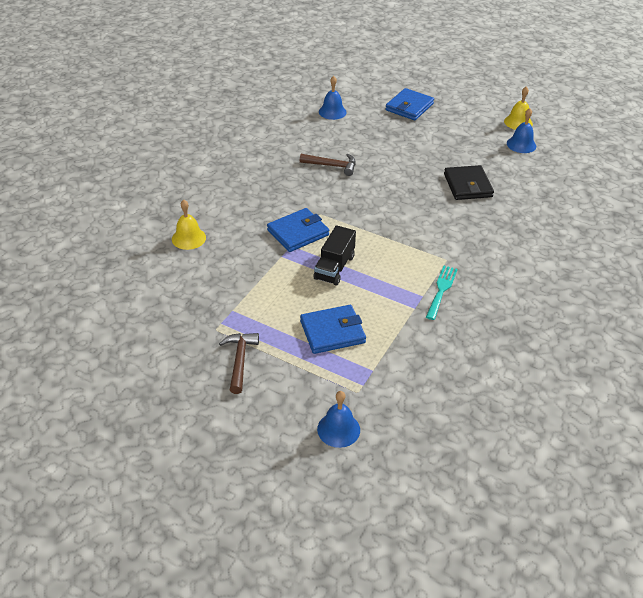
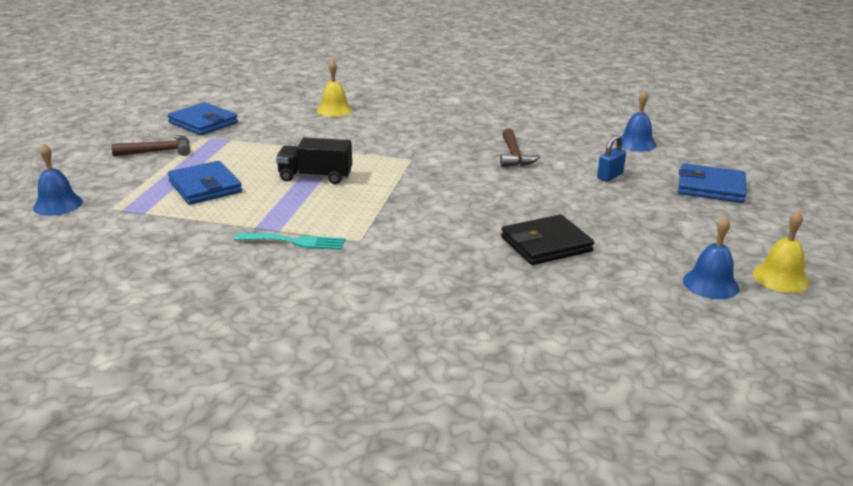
camera: 75 degrees right, 15 degrees down
blue wallet [267,208,329,252] -> blue wallet moved to [167,102,238,135]
none -> blue padlock [597,135,626,182]

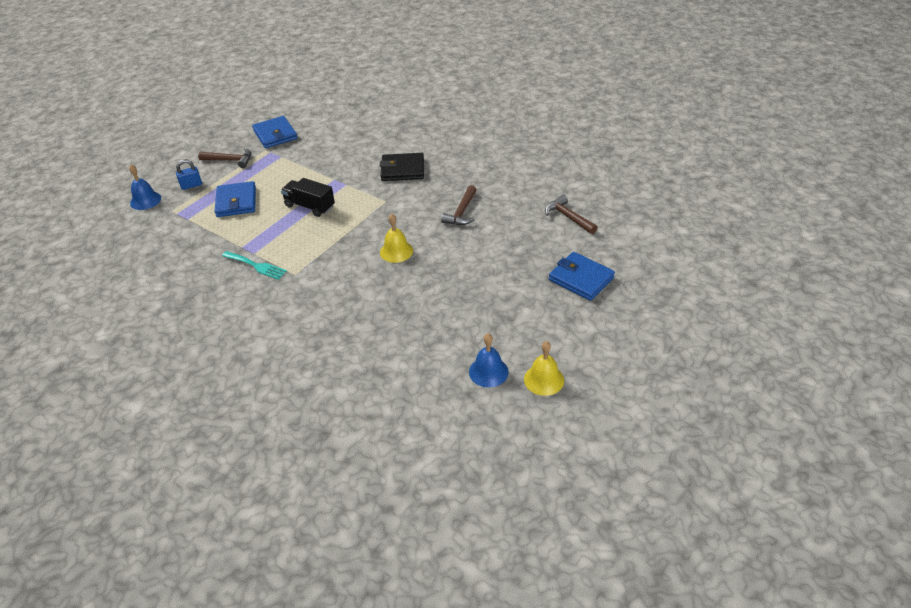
camera: 25 degrees right, 15 degrees up
yellow bell [317,60,353,117] -> yellow bell moved to [380,214,413,263]
black wallet [501,214,594,265] -> black wallet moved to [380,153,424,181]
blue padlock [597,135,626,182] -> blue padlock moved to [176,159,202,190]
blue bell [621,90,657,151] -> brown hammer [545,195,598,234]

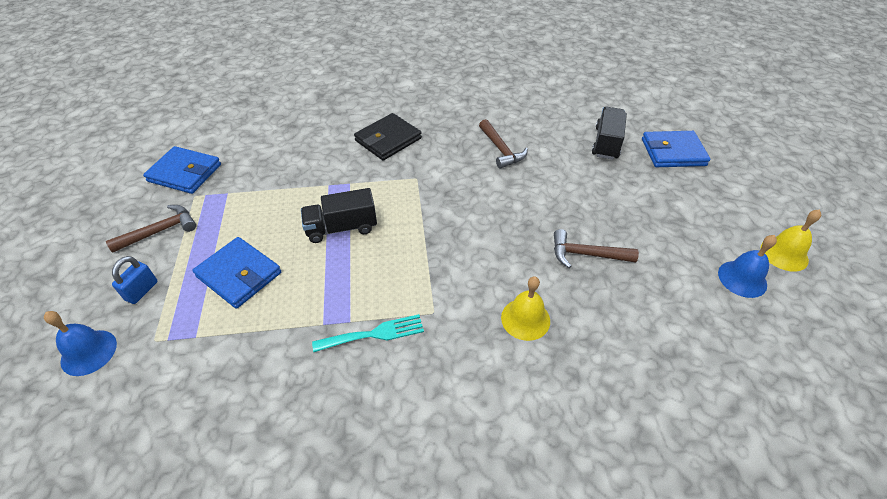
camera: 45 degrees left, 5 degrees up
yellow bell [380,214,413,263] -> yellow bell moved to [501,277,550,341]
brown hammer [545,195,598,234] -> brown hammer moved to [554,229,639,268]
none -> black truck [592,107,627,160]

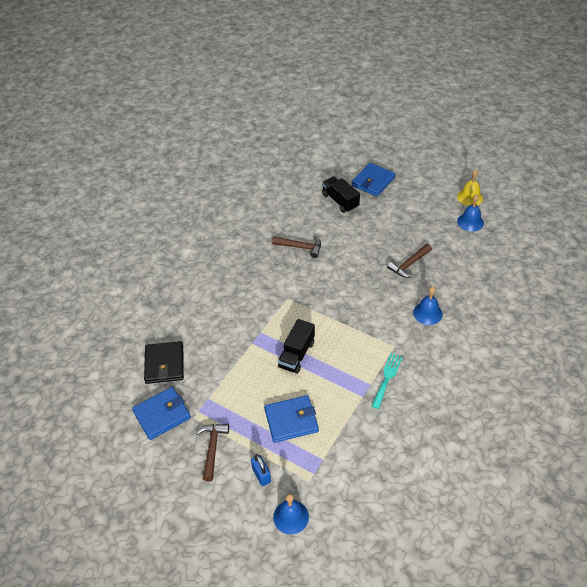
camera: 50 degrees left, 0 degrees up
black wallet [354,113,422,161] -> black wallet moved to [144,341,184,384]
yellow bell [501,277,550,341] -> blue bell [413,286,443,325]

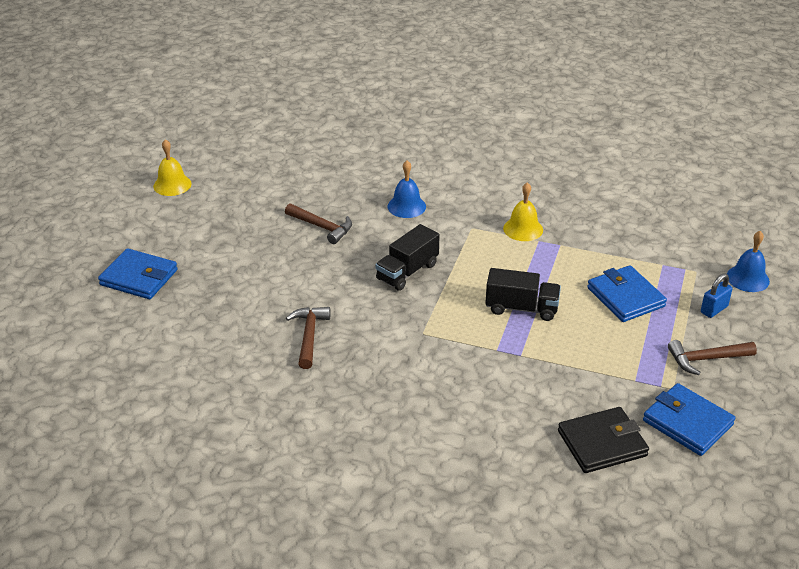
camera: 105 degrees left, 10 degrees down
black truck [322,176,360,213] -> black truck moved to [375,224,440,291]
turquoise fork [372,353,403,409] -> yellow bell [503,182,543,241]
blue bell [457,194,484,232] -> none

